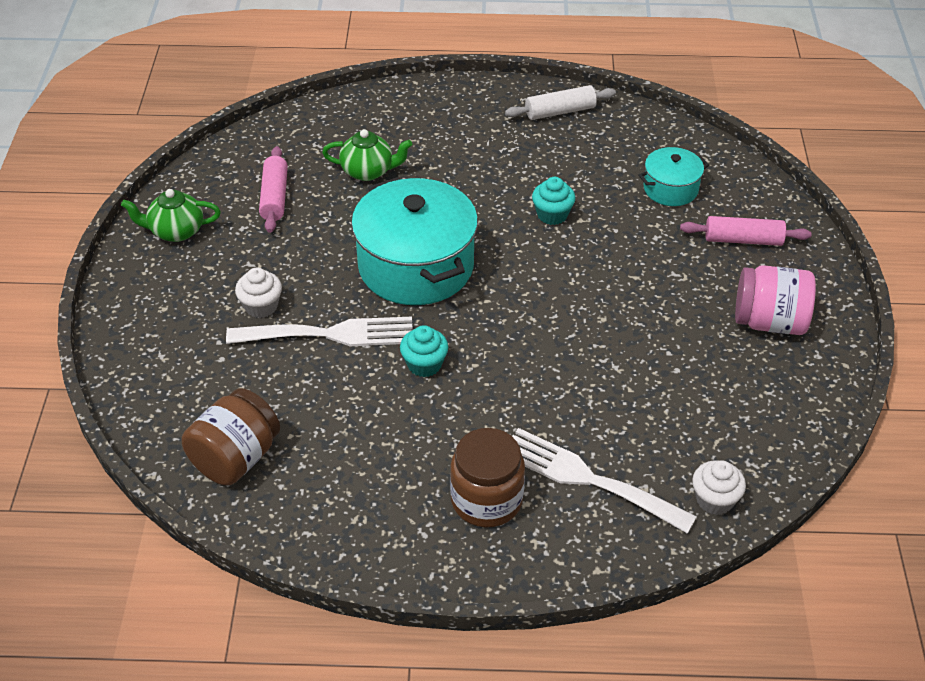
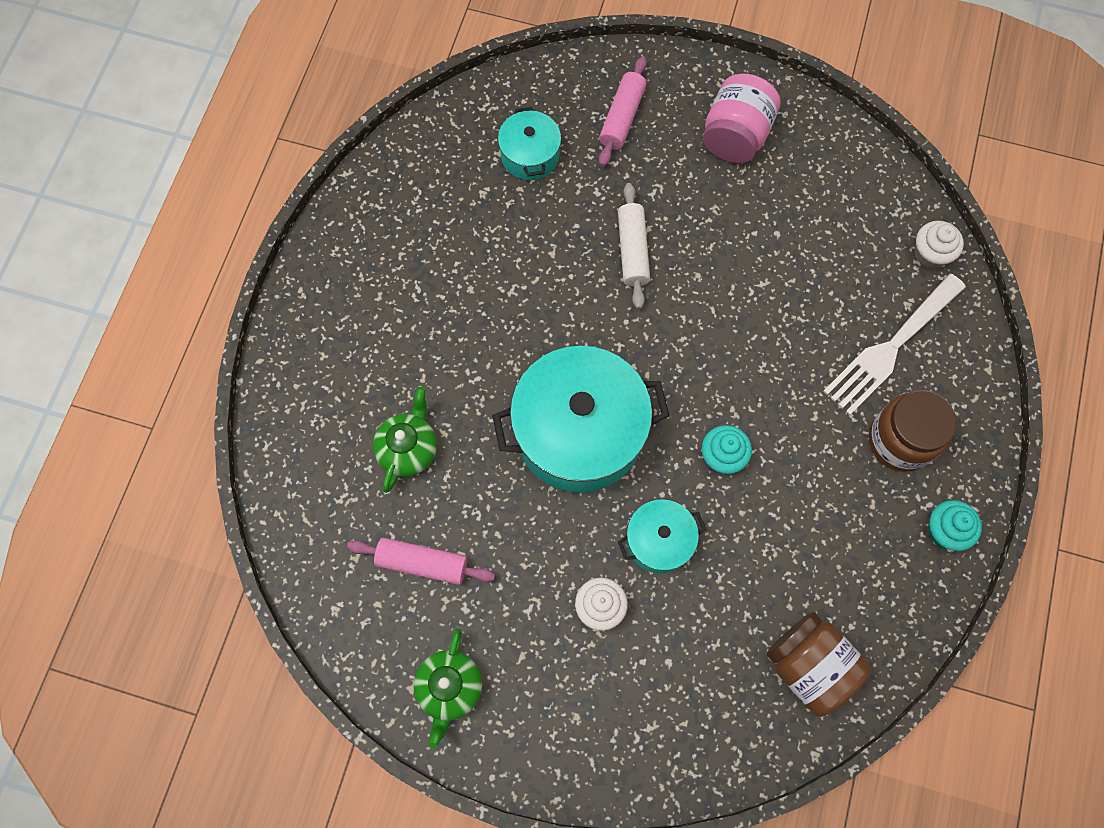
camera: 75 degrees left, 25 degrees up
white fork [226,317,413,346] -> turquoise pot [618,499,706,574]
white rolling pin [505,85,616,120] -> white rolling pin moved to [618,183,650,309]
turquoise cupcake [532,177,575,225] -> turquoise cupcake moved to [928,500,982,551]

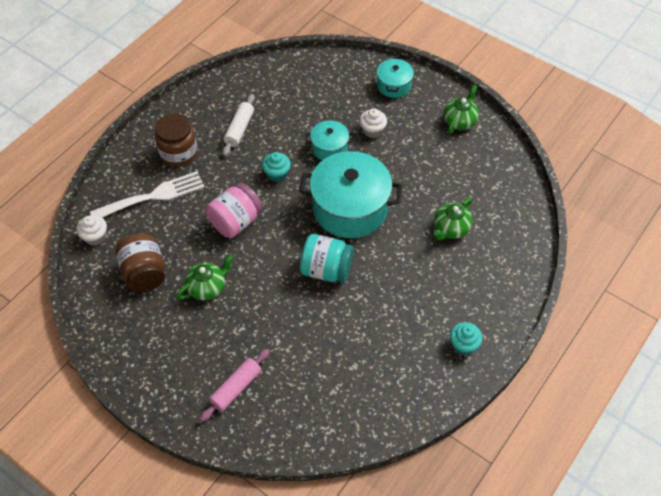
camera: 160 degrees left, 15 degrees down
pink rolling pin [347,538,495,585] -> none
turquoise pot [498,107,561,180] -> turquoise pot moved to [377,58,414,98]
white rolling pin [618,183,650,309] -> white rolling pin moved to [223,94,255,156]
pink jar [703,74,780,163] -> pink jar moved to [206,183,263,238]
brown jar [767,612,871,717] -> brown jar moved to [115,233,165,292]
turquoise cupcake [928,500,982,551] -> turquoise cupcake moved to [450,322,483,355]
none -> green teapot [177,254,233,300]
none -> turquoise jar [300,234,354,282]

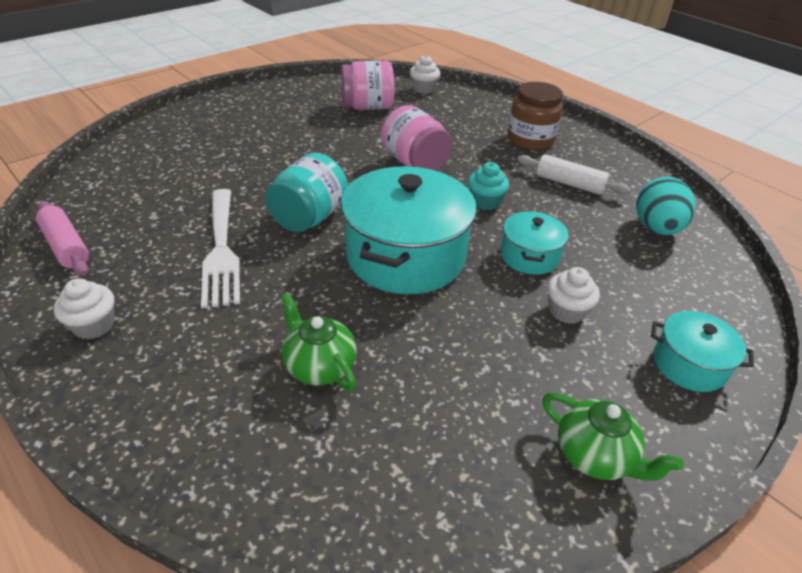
camera: 100 degrees right, 15 degrees down
white fork [90,171,205,218] -> white fork moved to [201,189,240,309]
brown jar [115,233,165,292] -> pink jar [341,61,394,110]
green teapot [177,254,233,300] -> none
pink rolling pin [200,349,270,422] -> pink rolling pin moved to [36,201,89,276]
turquoise cupcake [450,322,483,355] -> white cupcake [54,278,114,339]
none -> turquoise egg [636,177,696,235]

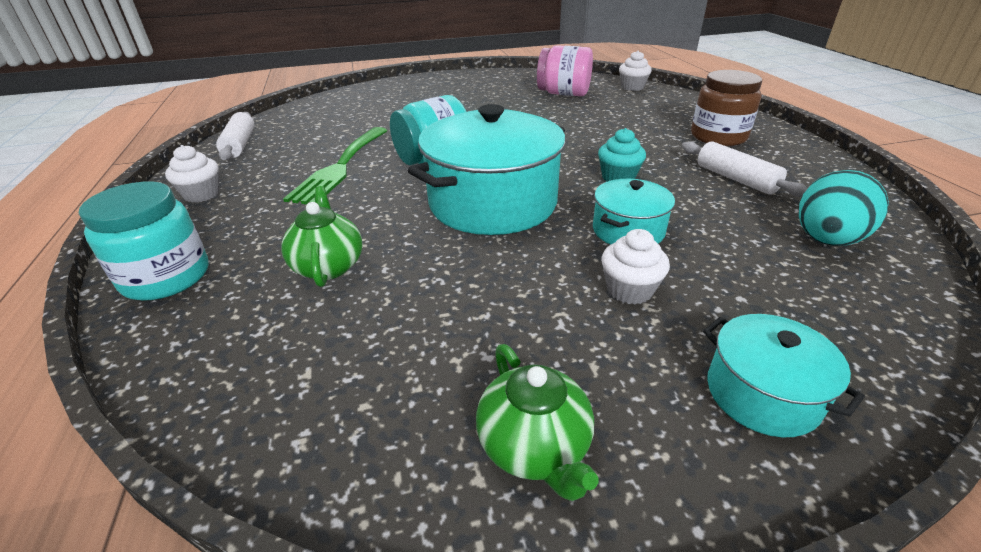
camera: 30 degrees right, 5 degrees down
pink rolling pin [36,201,89,276] -> white rolling pin [216,112,255,160]
white fork [201,189,240,309] -> green fork [283,127,388,204]
pink jar [381,105,452,171] -> none
none -> turquoise jar [79,181,209,301]

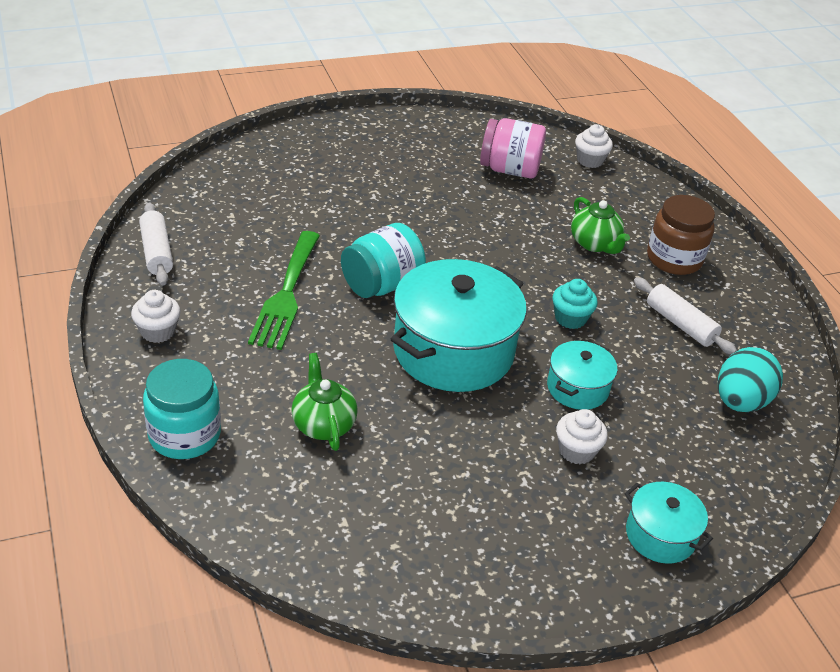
camera: 10 degrees left, 5 degrees up
green teapot [476,344,599,501] -> green teapot moved to [571,197,630,254]

